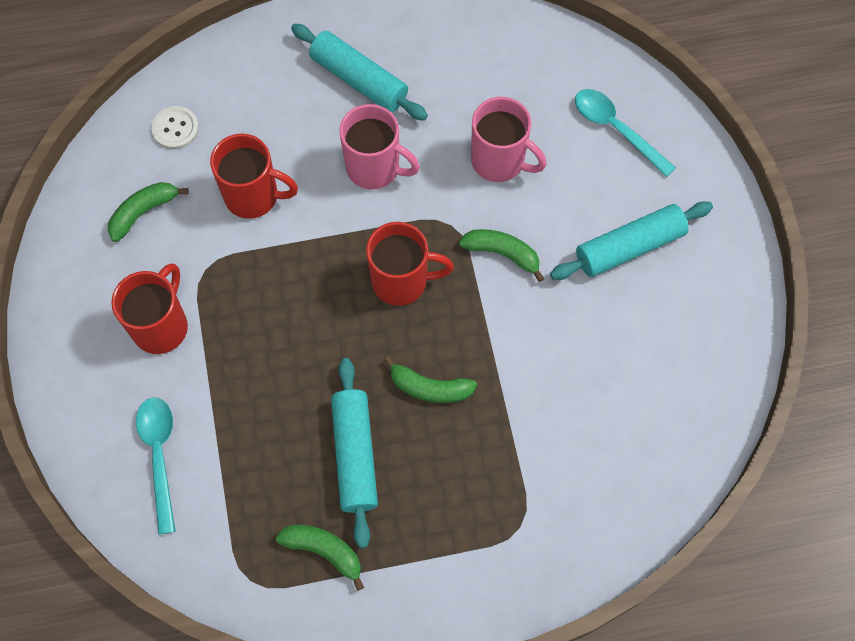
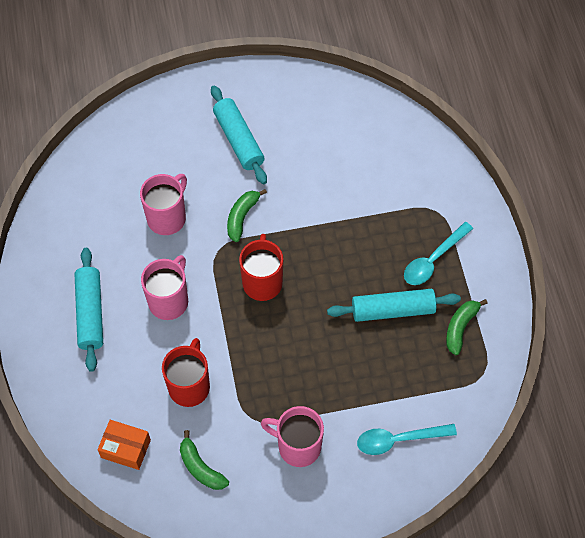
camera: 90 degrees left, 5 degrees down
red mug [111,263,188,354] -> pink mug [261,406,324,467]
white button [151,106,199,150] -> orange box [97,420,151,470]
turquoise rolling pin [291,24,428,121] -> turquoise rolling pin turned 45 degrees counterclockwise [74,248,103,372]
green banana [384,356,477,403] -> none
turquoise spoon [575,89,676,177] -> turquoise spoon moved to [404,222,473,285]

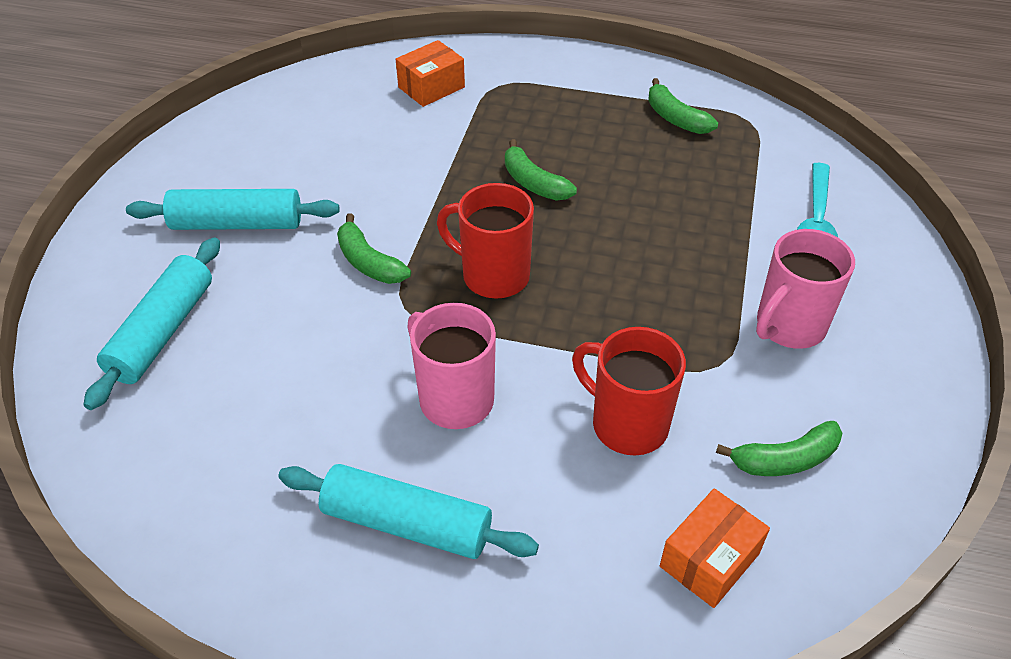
camera: 65 degrees left, 15 degrees down
pink mug [140,174,187,235] -> none
turquoise rolling pin [327,289,461,322] -> turquoise rolling pin moved to [84,237,220,410]
turquoise spoon [404,222,473,285] -> none
none -> orange box [396,40,465,107]
none -> green banana [505,139,577,201]

